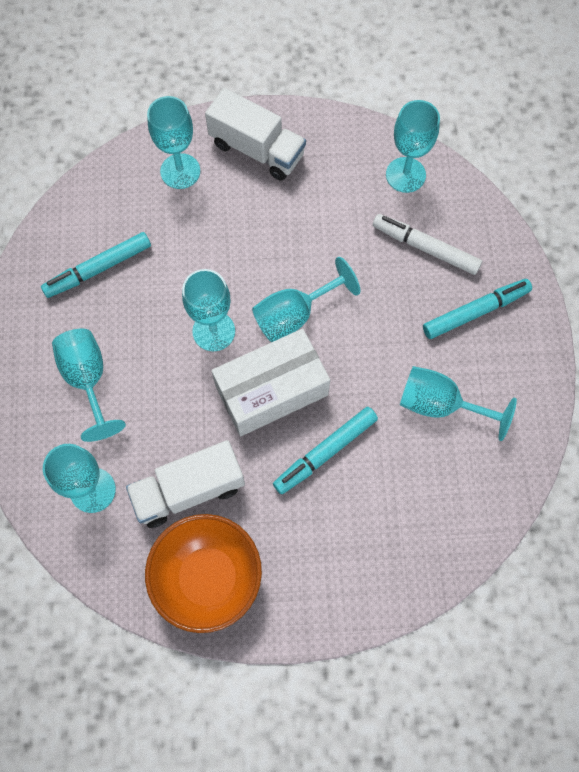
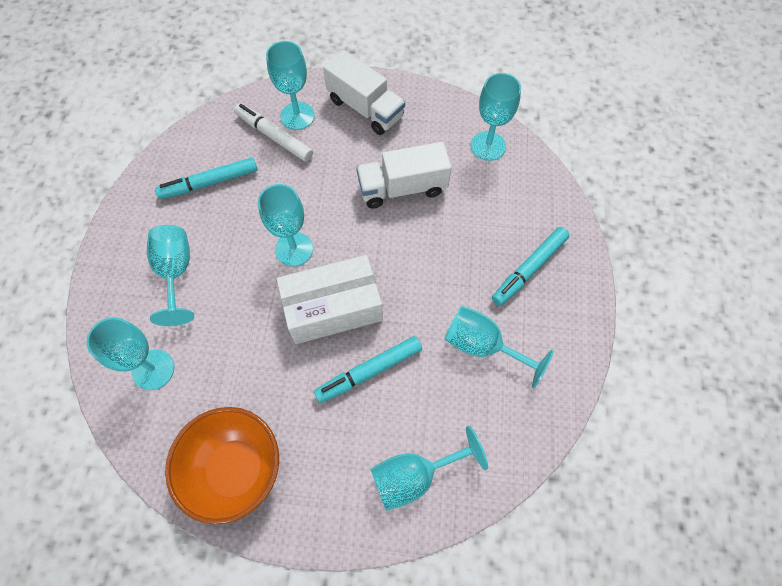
camera: 10 degrees right, 5 degrees down
white truck [126,440,245,528] -> white truck moved to [356,142,452,209]
turquoise goblet [252,257,360,342] -> turquoise goblet moved to [371,426,488,511]
white marker [373,214,482,275] -> white marker moved to [234,103,313,162]
turquoise marker [423,279,532,339] -> turquoise marker turned 150 degrees clockwise [492,227,569,306]

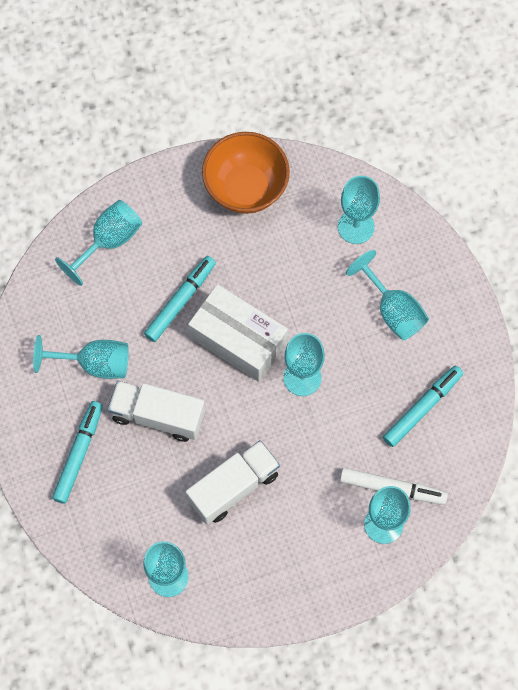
camera: 155 degrees right, 5 degrees up
white box [277,255,383,344] -> white box turned 75 degrees clockwise [188,284,288,382]
white truck [323,50,405,135] -> white truck moved to [108,381,205,442]

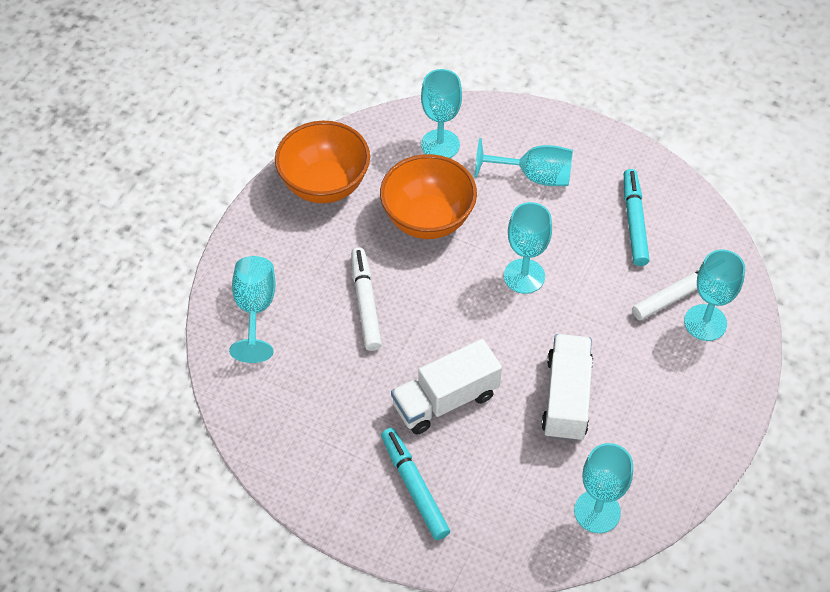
camera: 45 degrees left, 15 degrees down
turquoise goblet [33,335,129,379] -> none
turquoise marker [144,256,216,342] -> white marker [351,247,382,351]
white box [188,284,288,382] -> none
none -> orange bowl [380,154,477,239]

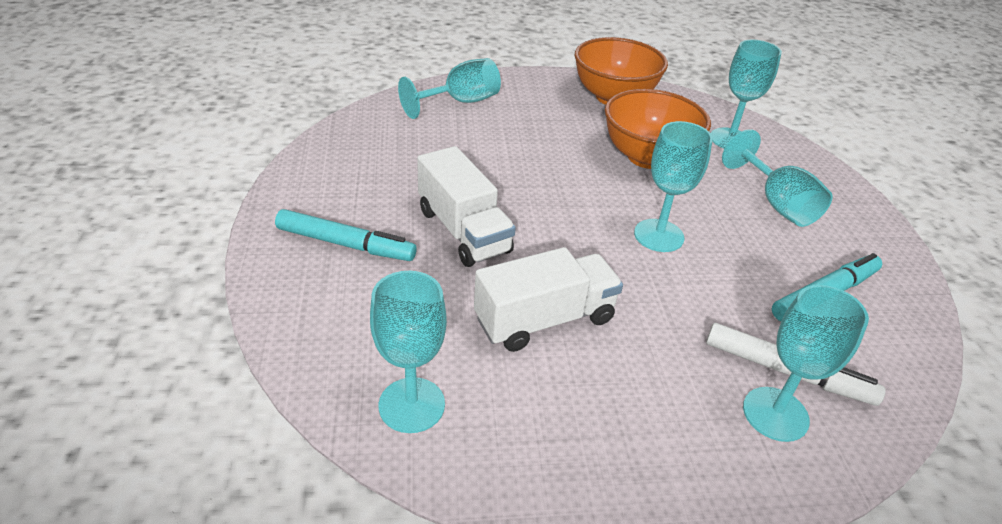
camera: 55 degrees right, 15 degrees down
white marker [351,247,382,351] -> none
turquoise marker [381,428,450,540] -> turquoise marker turned 75 degrees clockwise [275,209,417,261]
white truck [391,339,502,435] -> white truck turned 150 degrees counterclockwise [417,146,516,267]

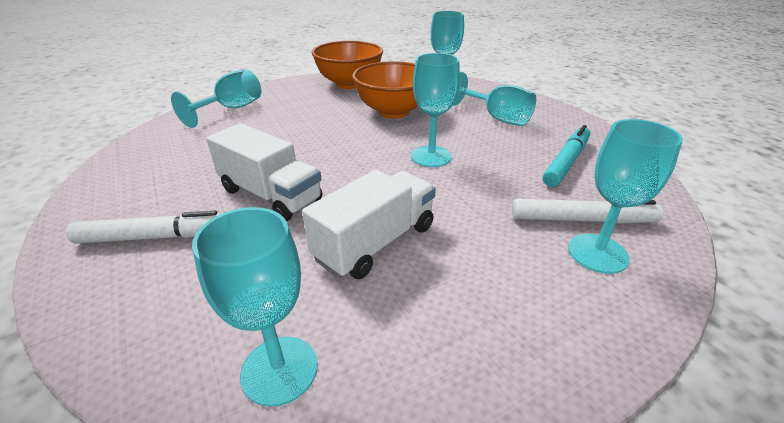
camera: 20 degrees left, 5 degrees down
turquoise marker [275,209,417,261] -> white marker [66,211,220,244]

